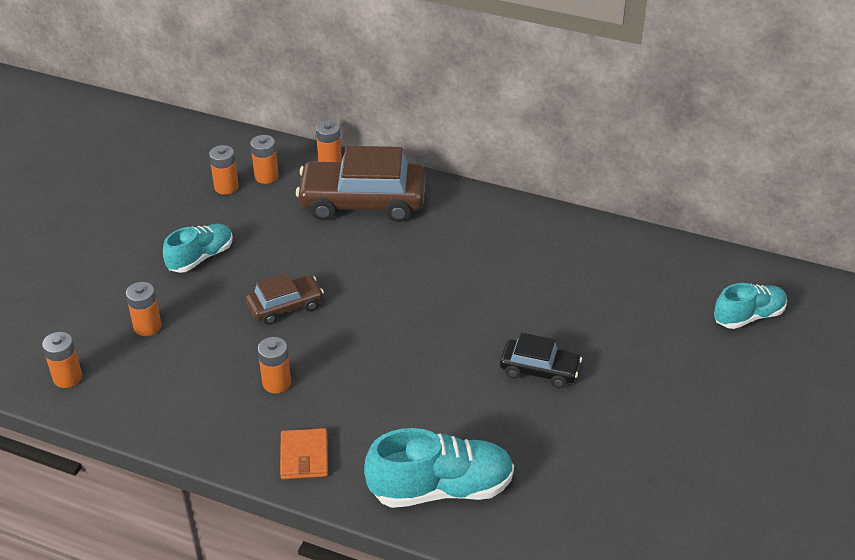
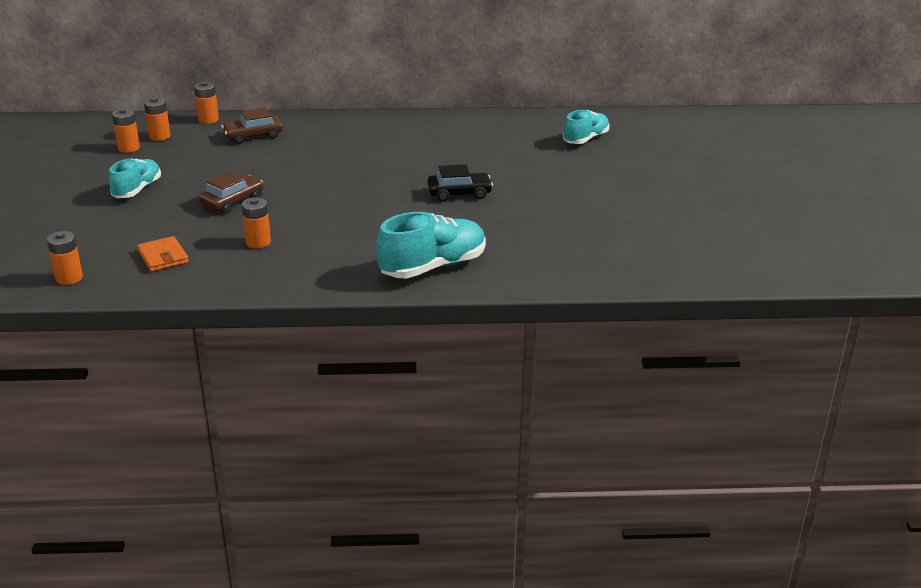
camera: 25 degrees left, 10 degrees down
orange battery [126,282,162,336] -> none
orange wallet [280,428,328,479] -> orange wallet moved to [137,236,189,272]
brown car [296,146,426,222] -> brown car [221,107,283,144], size x0.54

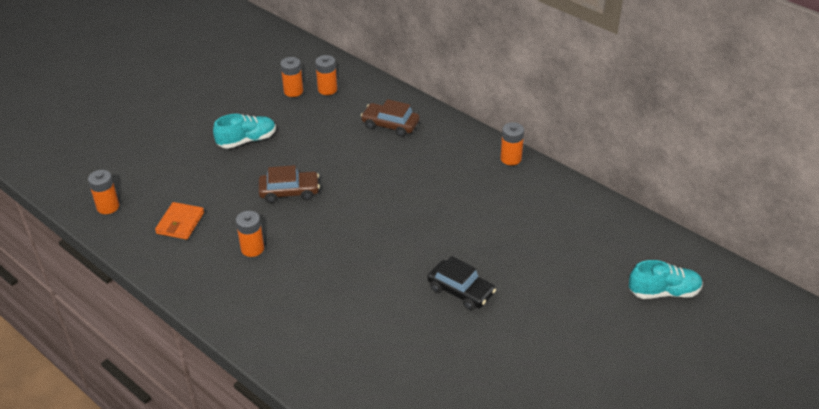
camera: 45 degrees right, 10 degrees up
orange battery [194,82,219,124] -> orange battery moved to [500,122,524,165]
turquoise shoe [376,212,486,278] -> none

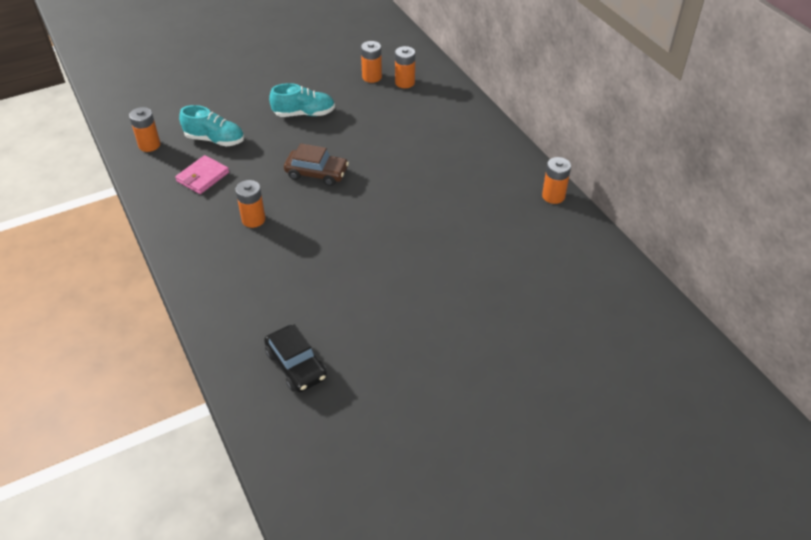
camera: 20 degrees right, 5 degrees up
orange wallet [155,202,204,240] -> pink wallet [175,155,229,194]
brown car [361,99,420,137] -> none
black car [427,256,496,310] -> black car moved to [264,324,327,392]
turquoise shoe [629,260,703,299] -> turquoise shoe moved to [179,105,244,147]

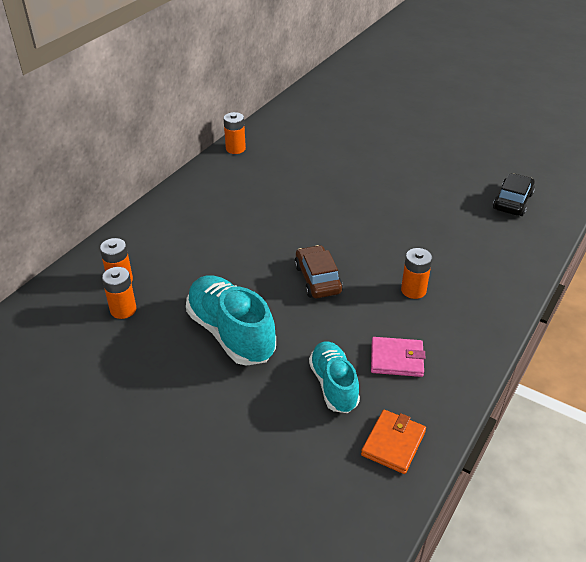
camera: 120 degrees left, 5 degrees down
orange battery [129,107,160,152] -> orange wallet [361,410,426,474]
turquoise shoe [269,83,335,117] -> turquoise shoe [186,275,276,366], size x1.56

